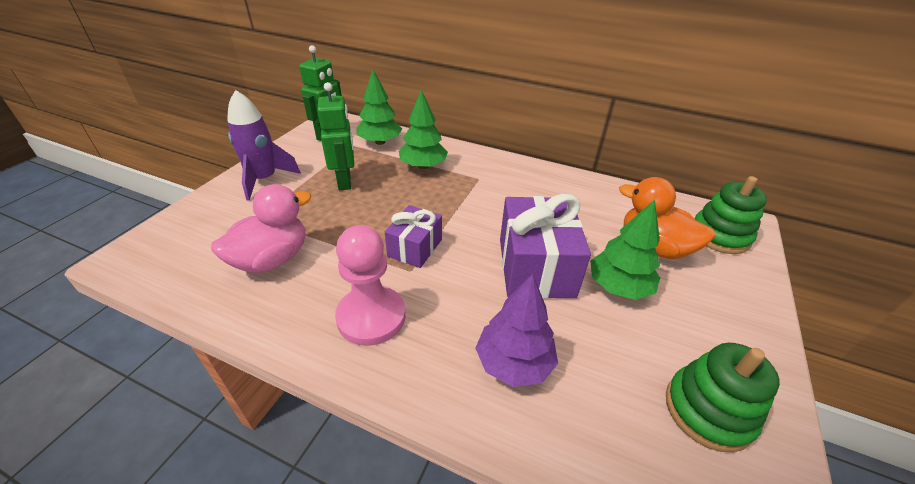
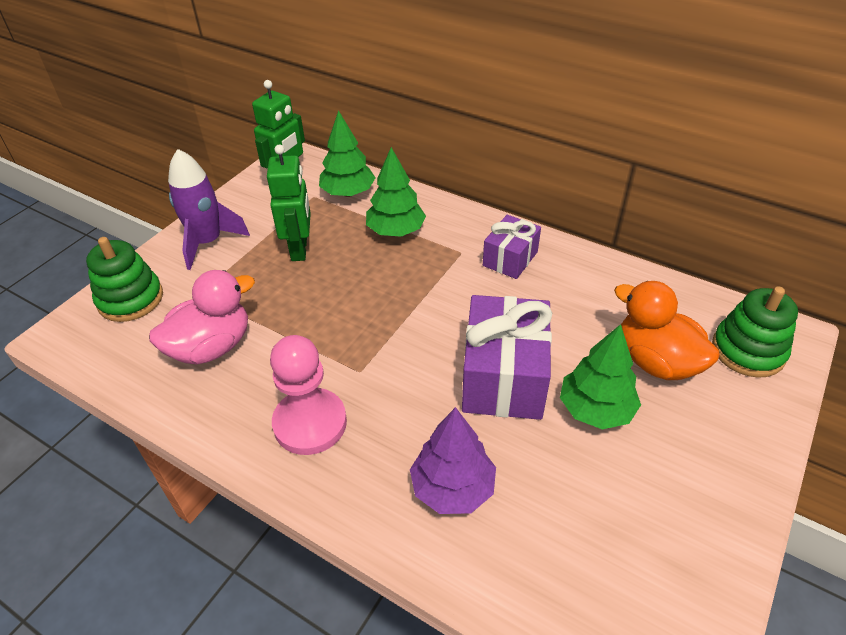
camera: 10 degrees right, 5 degrees up
purple gift [385,205,442,268] -> purple gift moved to [483,215,541,279]
green stacking toy [666,343,780,452] -> green stacking toy moved to [86,237,163,322]

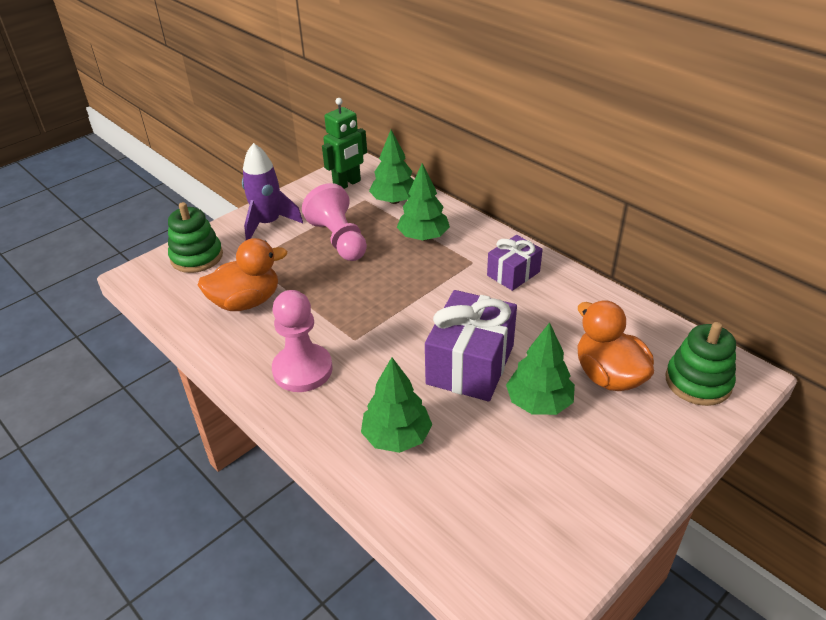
camera: 15 degrees right, 5 degrees down
pink duck [149,270,255,364] -> orange duck [198,238,287,311]
green robot [267,145,311,261] -> pink pawn [302,183,367,261]
purple tree [410,407,496,514] -> green tree [361,357,432,453]

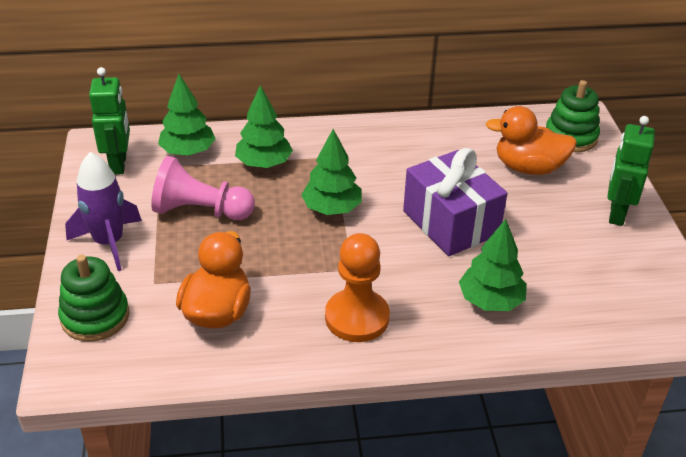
camera: 55 degrees left, 0 degrees up
pink pawn [272,290,333,392] -> orange pawn [325,233,390,342]
purple gift [487,235,543,291] -> none
green tree [506,322,575,415] -> green tree moved to [301,129,362,215]
none -> green robot [607,116,655,226]

